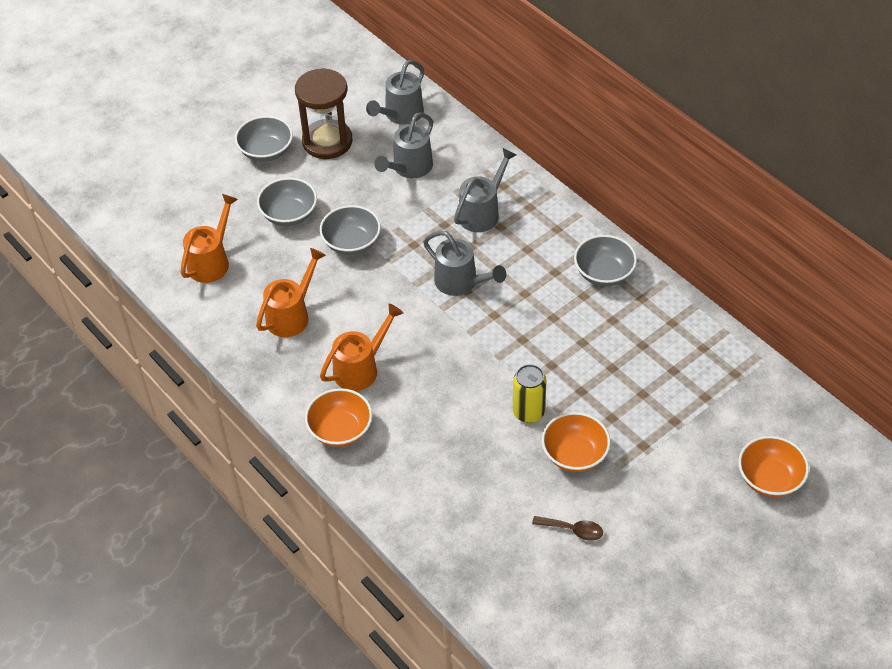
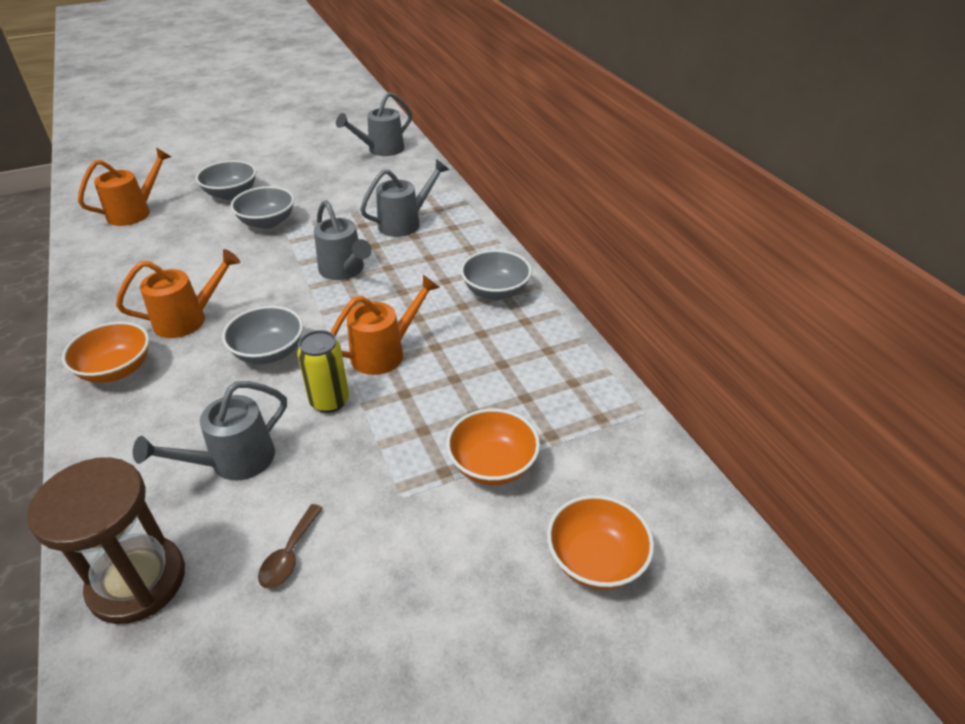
camera: 15 degrees right, 10 degrees down
grey bowl [235,116,293,162] -> grey bowl moved to [222,306,303,364]
orange watering can [256,248,326,337] -> orange watering can moved to [331,275,440,375]
brown hourglass [295,68,352,159] -> brown hourglass moved to [27,457,185,624]
grey watering can [374,112,433,178] -> grey watering can moved to [133,381,287,481]
brown spoon [532,516,603,541] -> brown spoon turned 75 degrees clockwise [258,504,323,589]
orange bowl [542,412,611,472] -> orange bowl moved to [446,409,540,485]

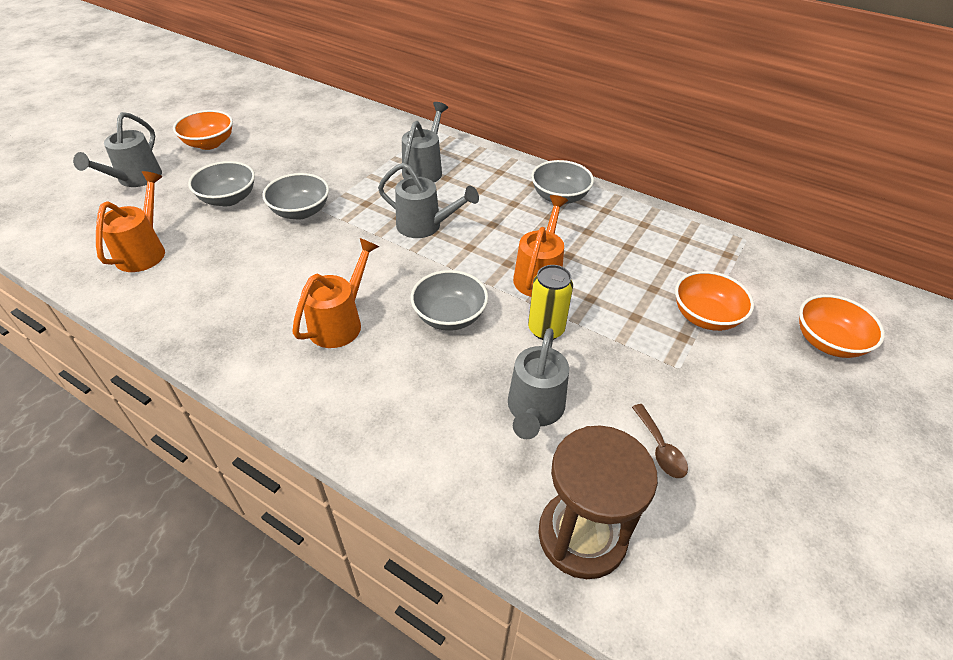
camera: 35 degrees left, 5 degrees up
orange bowl [62,322,149,383] -> orange bowl moved to [173,110,233,150]
grey watering can [336,92,412,156] -> grey watering can moved to [73,112,162,187]

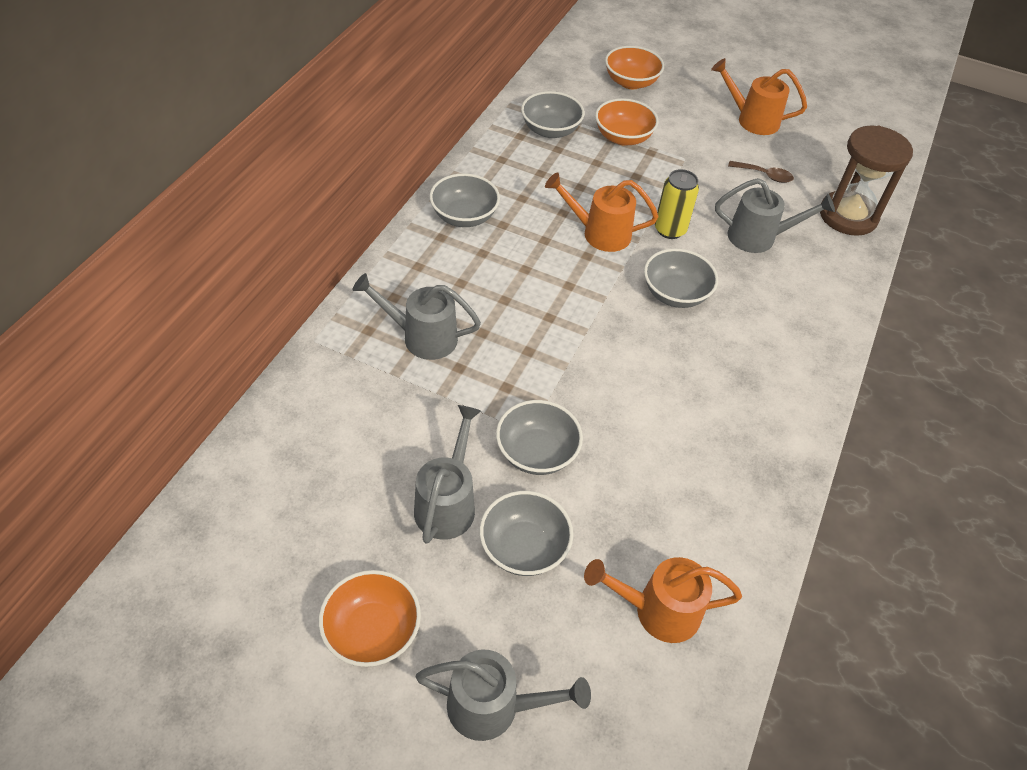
camera: 100 degrees left, 5 degrees up
orange watering can [292,238,379,348] -> orange watering can moved to [711,58,807,135]
grey watering can [378,163,479,238] -> grey watering can moved to [414,405,481,544]
brown spoon [632,404,688,478] -> brown spoon turned 45 degrees clockwise [728,161,794,183]
none -> grey bowl [521,91,585,138]

